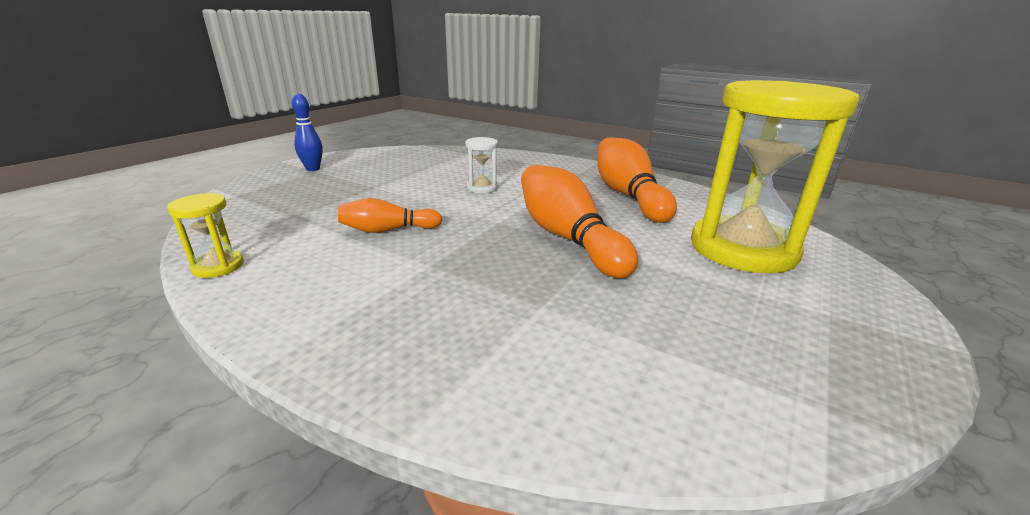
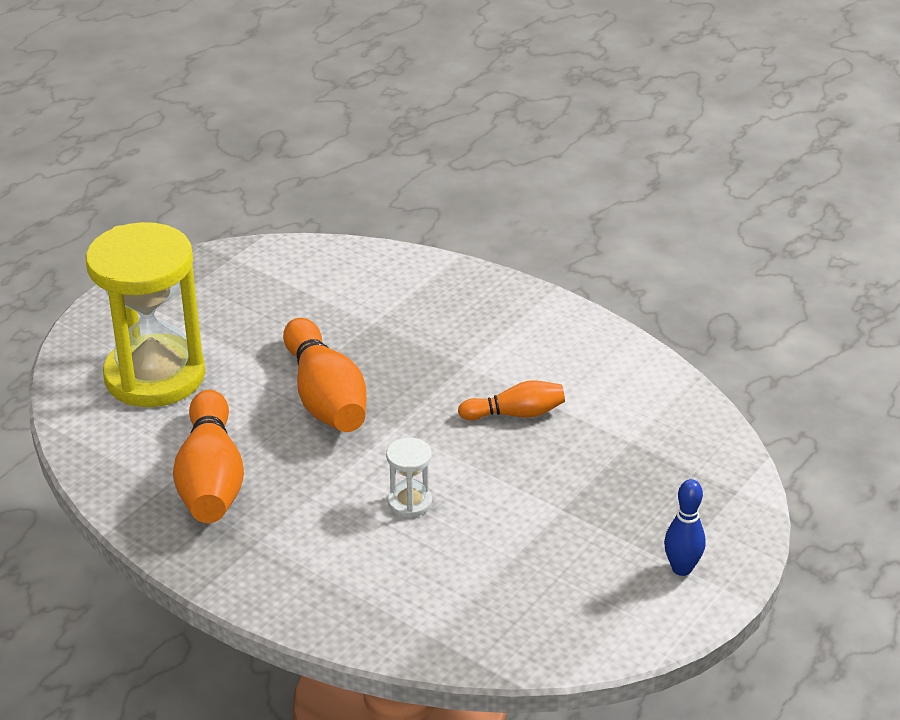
camera: 175 degrees left, 10 degrees up
yellow hourglass [167,193,244,278] -> none

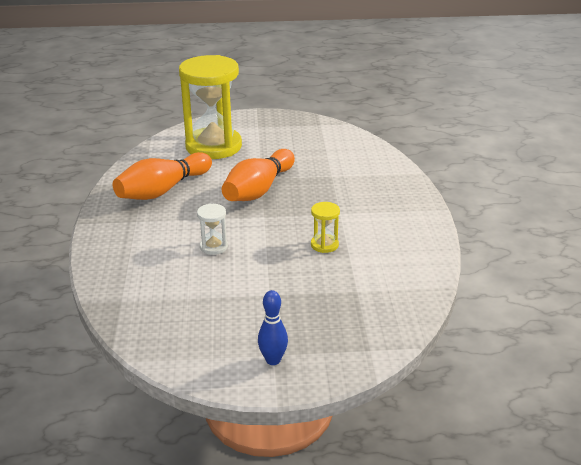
camera: 50 degrees right, 5 degrees down
orange bowling pin [458,381,565,420] -> yellow hourglass [311,202,340,253]

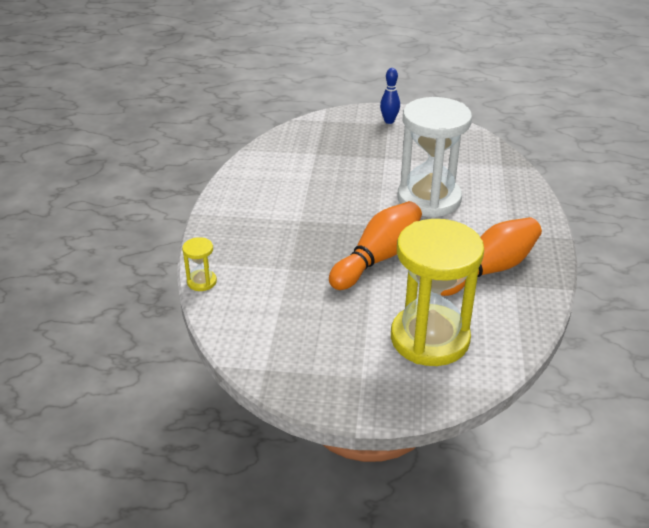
camera: 170 degrees left, 5 degrees up
white hourglass [197,204,228,255] -> white hourglass [397,97,472,218], size x2.46
yellow hourglass [311,202,340,253] -> yellow hourglass moved to [182,237,217,291]

